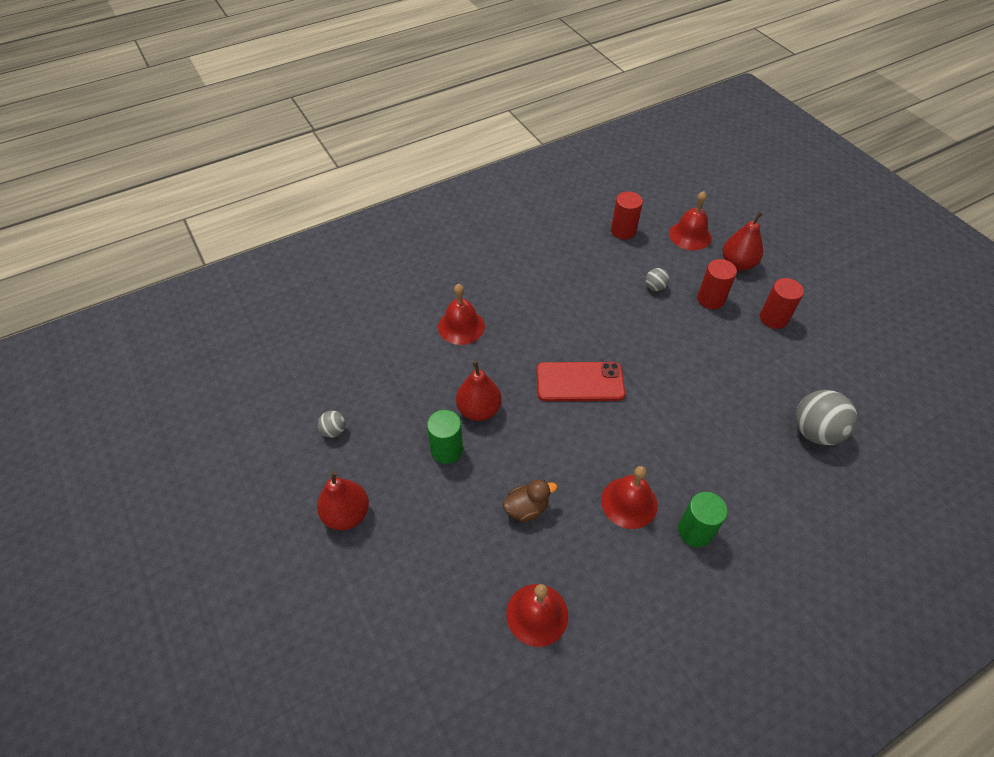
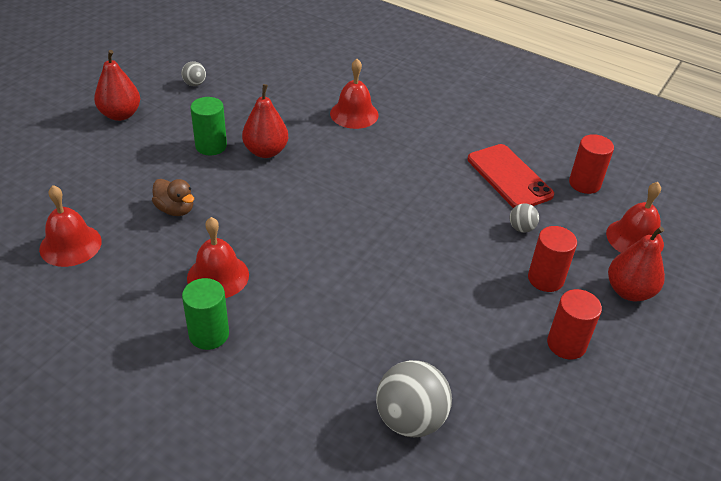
camera: 60 degrees right, 10 degrees down
red phone [536,362,625,401] -> red phone moved to [468,144,554,208]

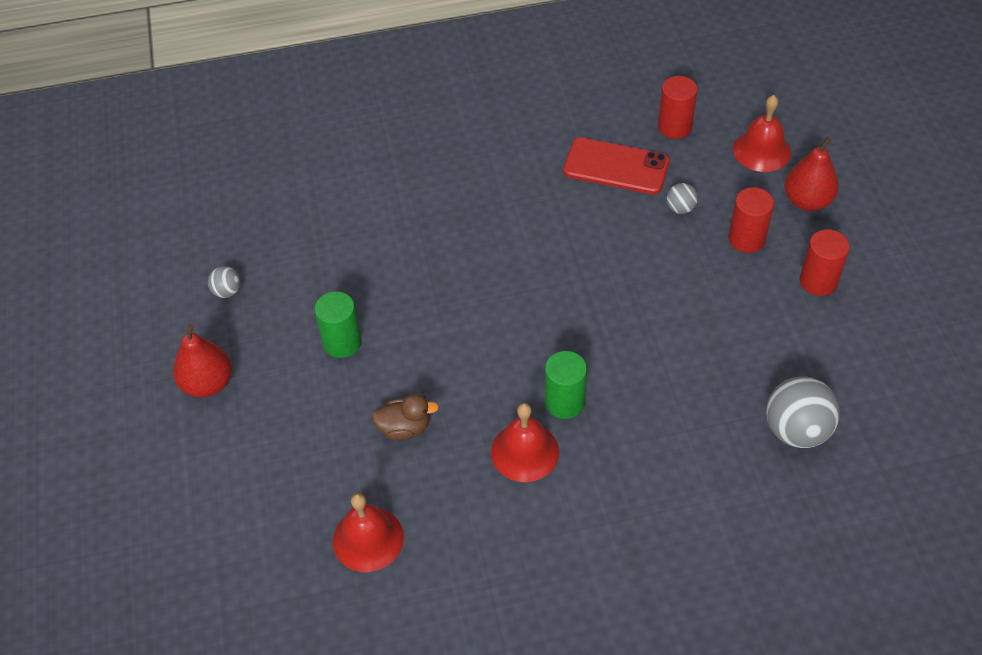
camera: 40 degrees left, 10 degrees up
green cylinder [182,278,229,350] -> green cylinder moved to [545,351,587,419]
red pear [242,84,288,158] -> none
red bell [330,59,379,129] -> none

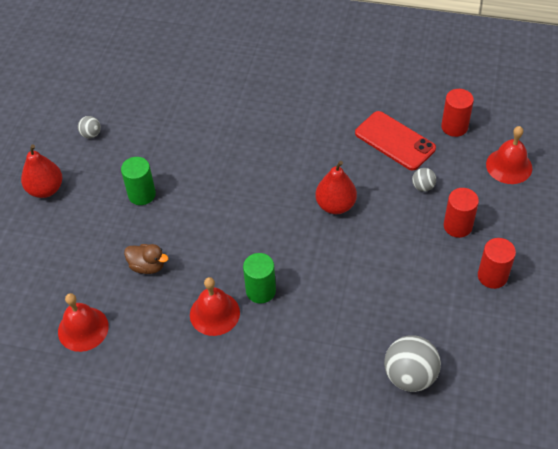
camera: 25 degrees right, 0 degrees up
red pear [784,137,839,211] -> red pear moved to [315,161,357,214]

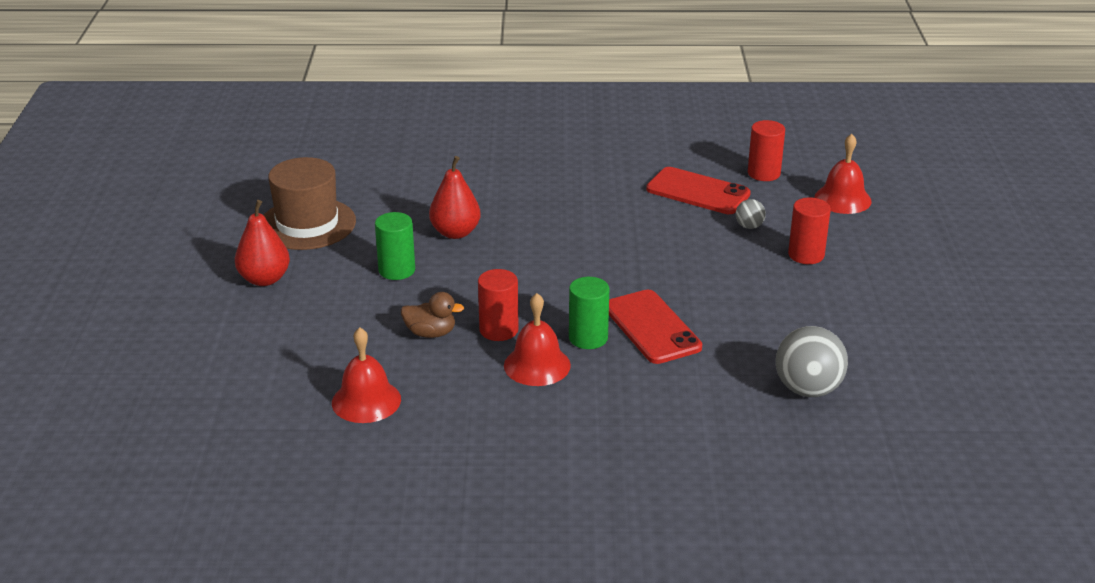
camera: 15 degrees left, 20 degrees down
grey ball [78,116,101,139] -> brown hat [264,157,356,250]
red pear [315,161,357,214] -> red pear moved to [429,156,481,239]
red cylinder [478,238,516,289] -> red cylinder moved to [478,269,519,341]
none -> red phone [609,289,702,364]

